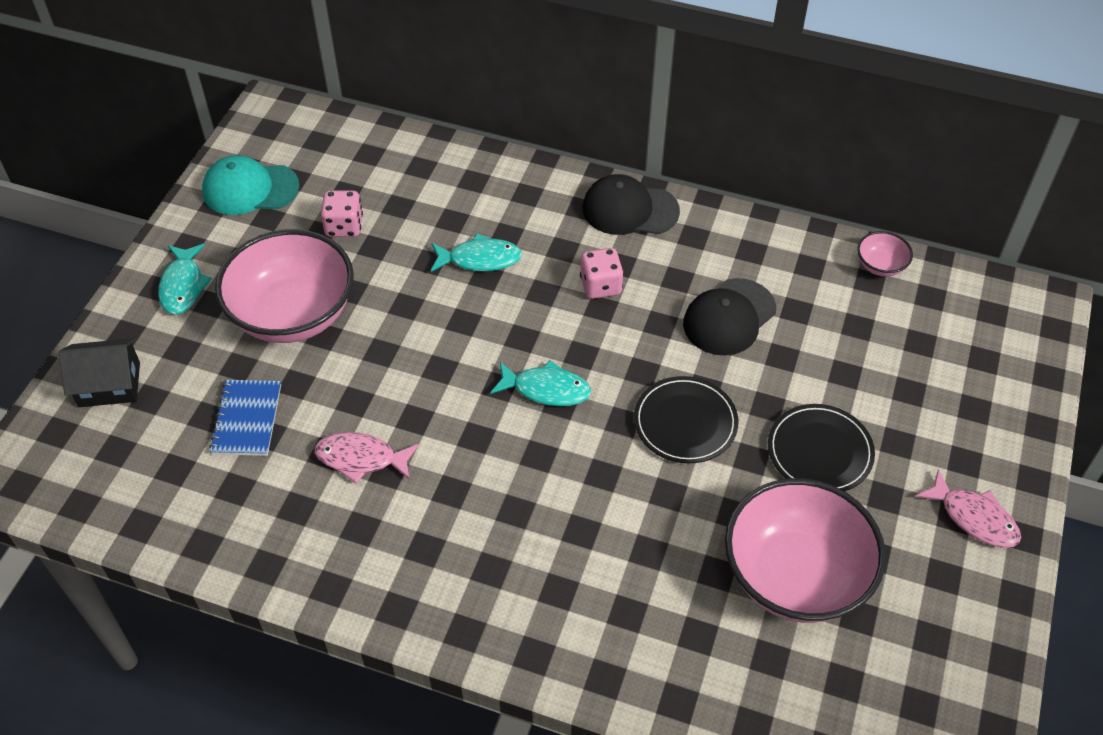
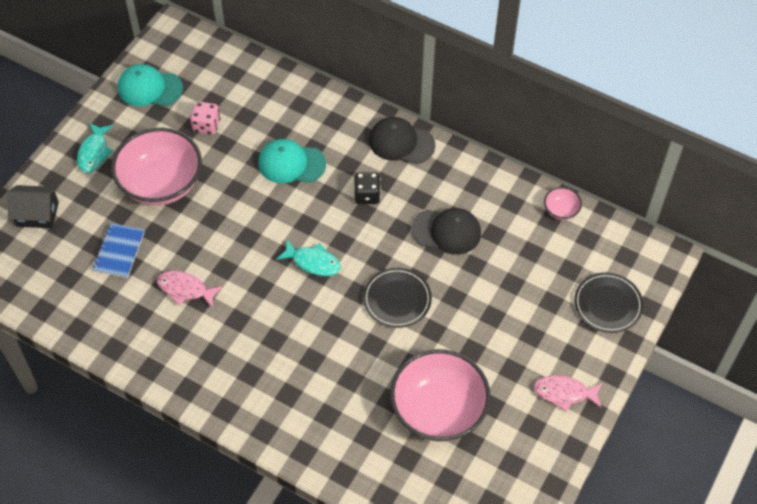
camera: 10 degrees right, 5 degrees up
turquoise fish [431,233,522,272] -> turquoise cap [258,139,326,183]
pink dice [580,248,624,299] -> black dice [354,172,381,204]
black cap [683,278,776,356] -> black cap turned 135 degrees counterclockwise [411,208,481,255]
black plate [768,404,875,491] -> black plate moved to [574,272,643,333]
pink fish [915,469,1021,548] -> pink fish turned 135 degrees clockwise [534,375,602,412]

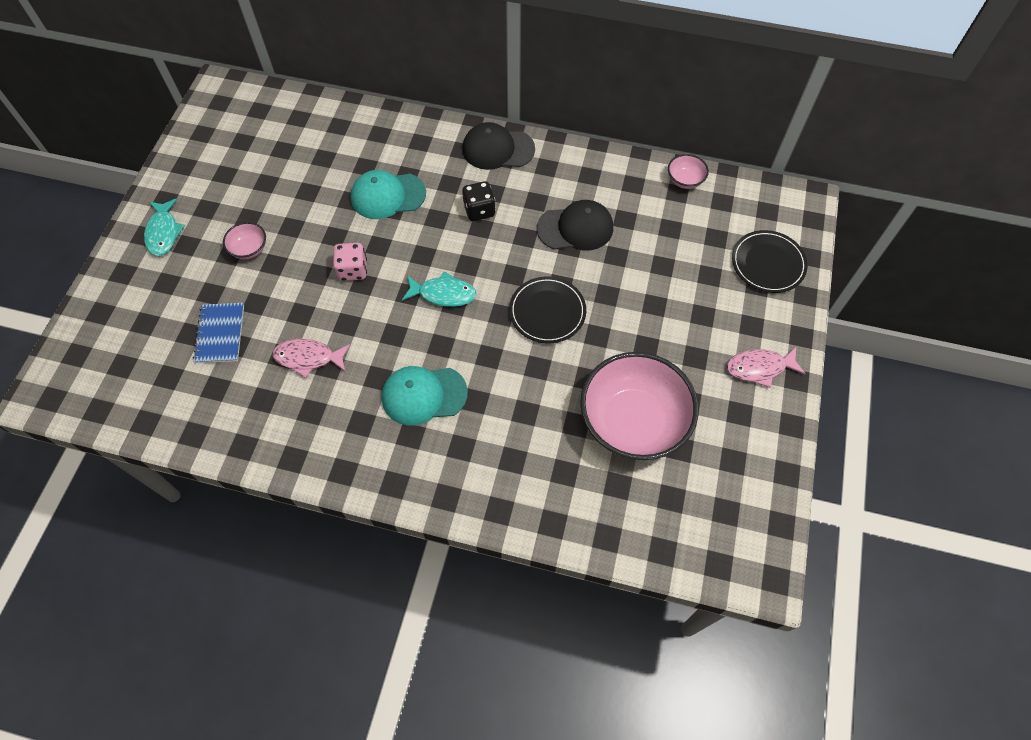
camera: 15 degrees left, 5 degrees up
black house [8,185,59,228] -> none
pink bowl [111,128,202,206] -> pink bowl [223,222,266,259], size x0.42
turquoise cap [118,64,183,106] -> turquoise cap moved to [382,366,468,426]
pink dice [190,101,220,135] -> pink dice moved to [333,243,367,281]

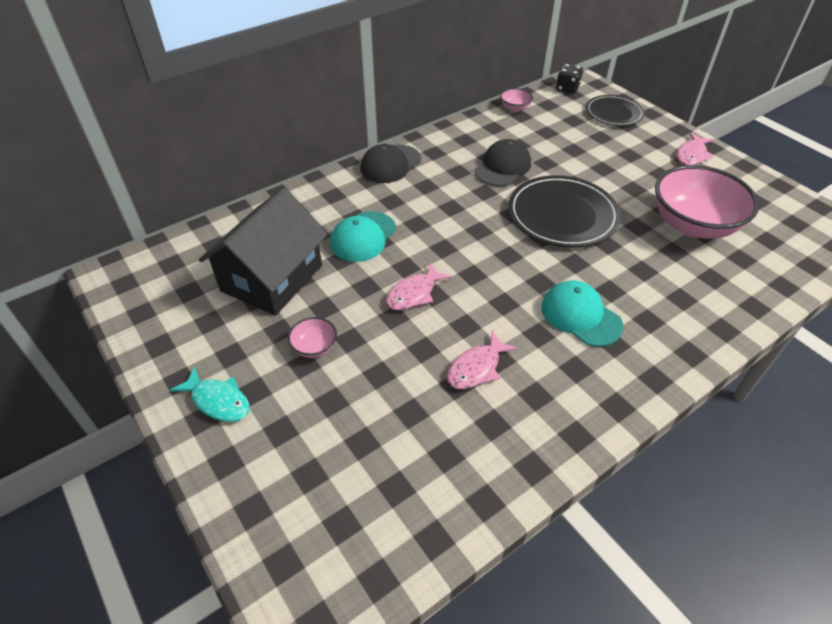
camera: 50 degrees left, 15 degrees down
blue notebook [193,303,244,363] -> none
pink dice [333,243,367,281] -> pink fish [386,263,452,310]
turquoise cap [382,366,468,426] -> turquoise cap turned 105 degrees clockwise [541,280,623,347]
turquoise fish [402,271,477,307] -> none
black dice [462,181,496,221] -> black dice moved to [556,64,583,94]
black plate [509,277,586,343] -> black plate [508,175,621,248], size x1.60
none -> black house [199,188,328,316]

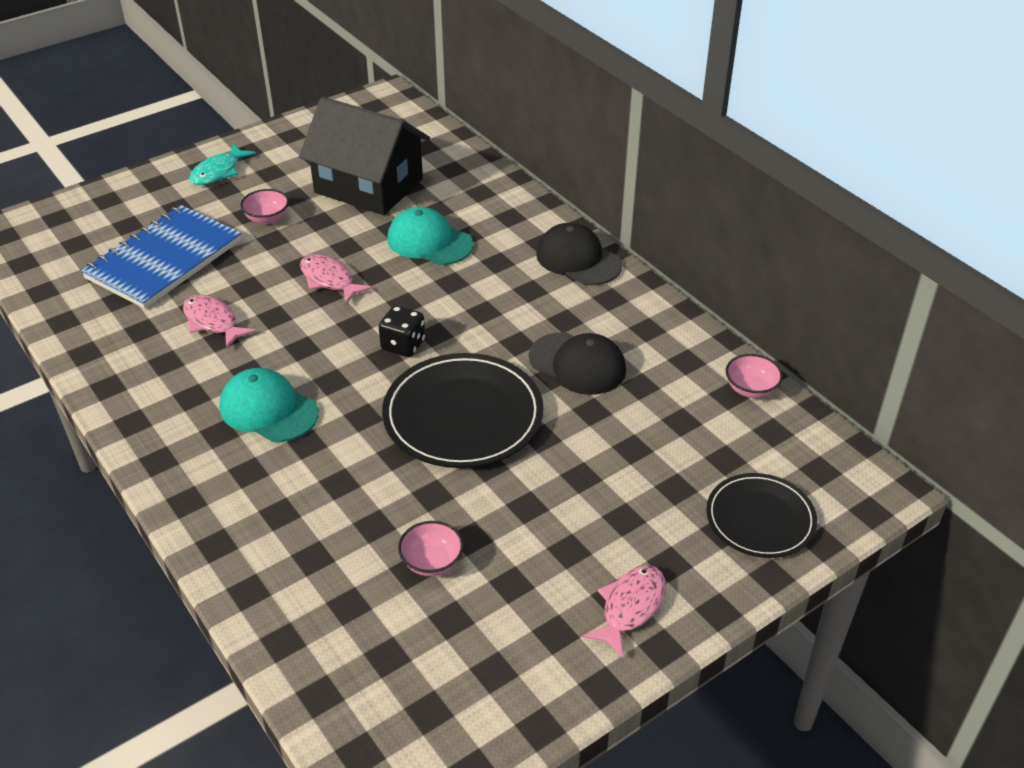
camera: 90 degrees right, 5 degrees down
turquoise cap [541,280,623,347] -> turquoise cap turned 105 degrees counterclockwise [219,368,319,442]
black dice [556,64,583,94] -> black dice moved to [379,306,425,357]
pink bowl [655,165,759,239] -> pink bowl [398,521,464,576], size x0.42
pink fish [677,132,713,165] -> pink fish turned 90 degrees clockwise [582,565,666,658]
none -> blue notebook [81,205,242,309]

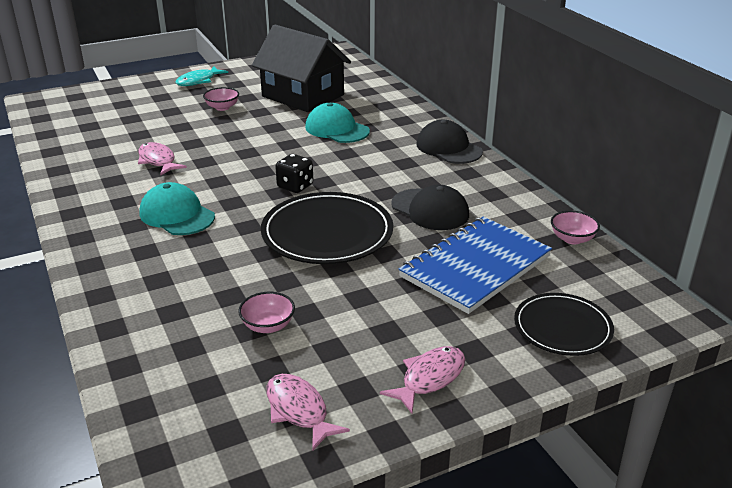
camera: 10 degrees right, 10 degrees down
blue notebook [81,205,242,309] -> blue notebook moved to [399,217,552,314]
pink fish [300,254,373,304] -> pink fish moved to [266,374,350,451]

